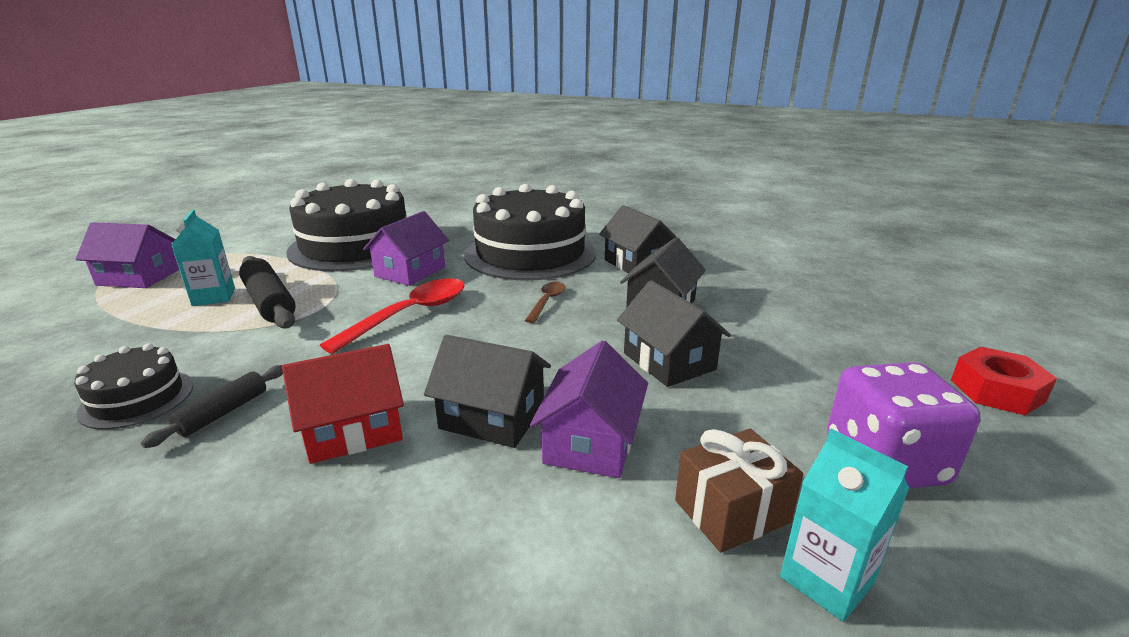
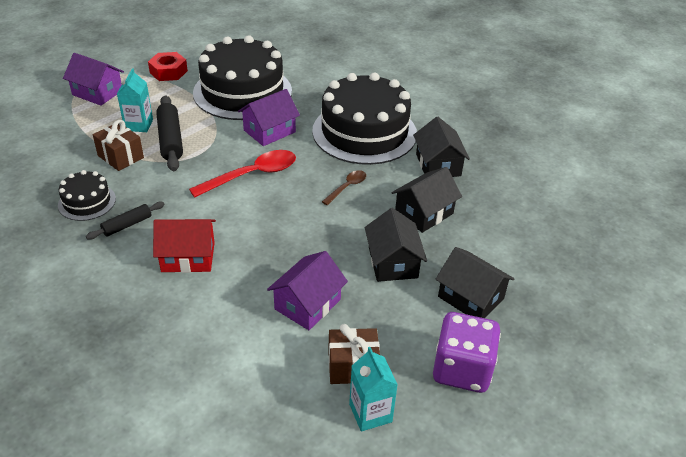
camera: 20 degrees right, 15 degrees up
black house [424,335,551,448] -> black house moved to [435,247,514,318]
red nut [951,347,1057,415] -> red nut moved to [148,52,188,81]
none -> brown gift [93,120,144,171]

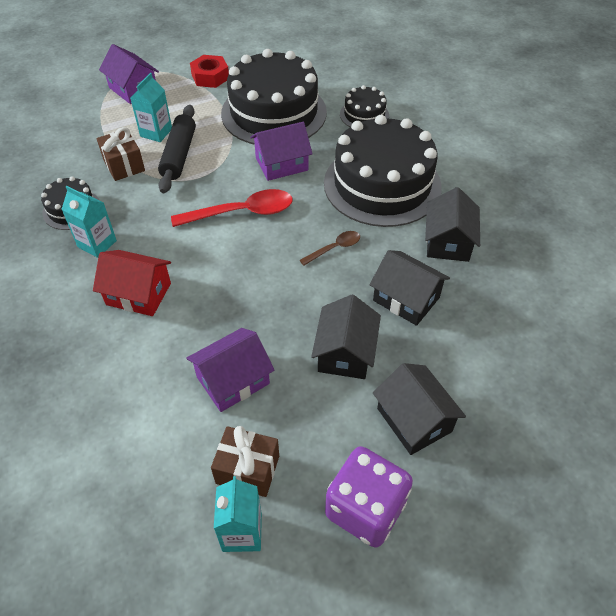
camera: 20 degrees right, 10 degrees up
black rolling pin [86,202,165,240] -> turquoise carton [61,186,117,258]
black house [392,167,462,233] -> black house turned 60 degrees clockwise [370,250,450,326]
none -> black cake [340,85,389,127]

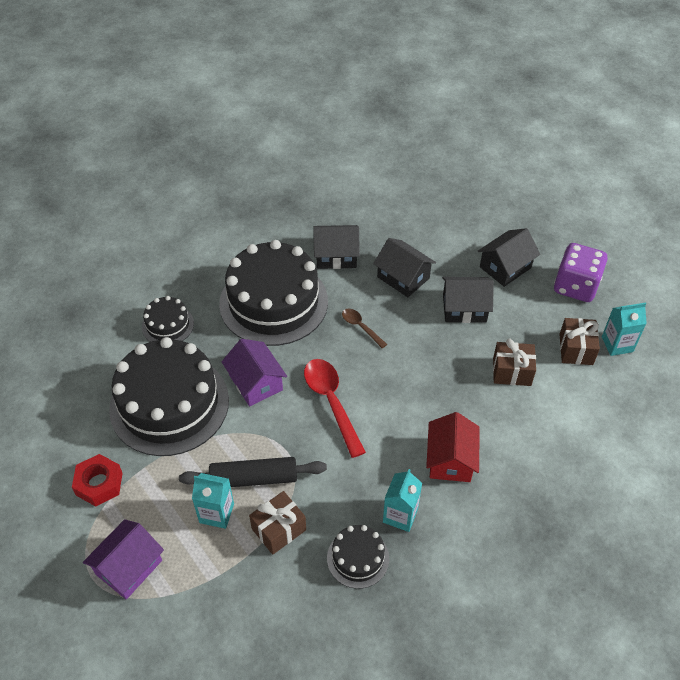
camera: 100 degrees left, 0 degrees up
purple house [186,328,274,412] -> brown gift [493,339,536,386]
black house [370,250,450,326] -> black house turned 75 degrees counterclockwise [373,238,436,297]

